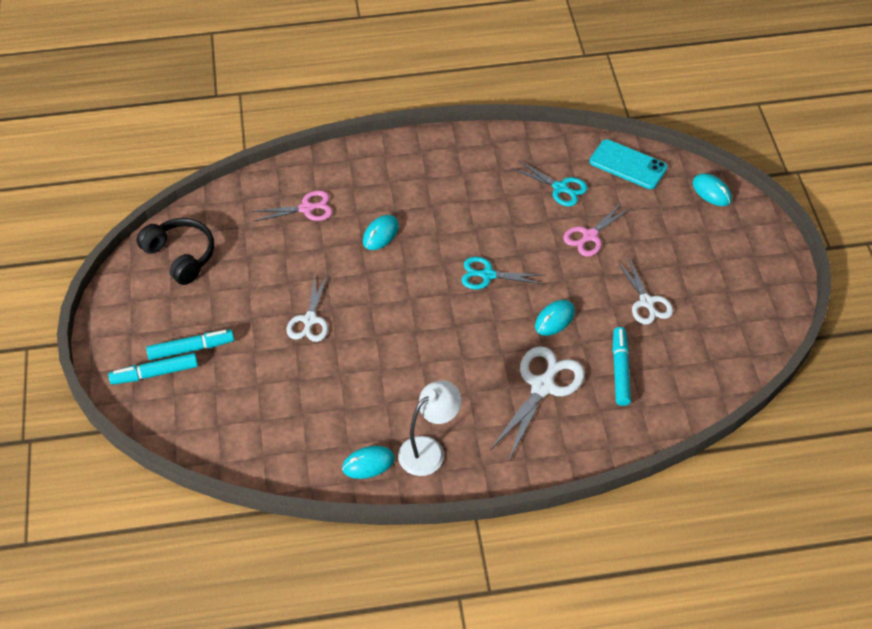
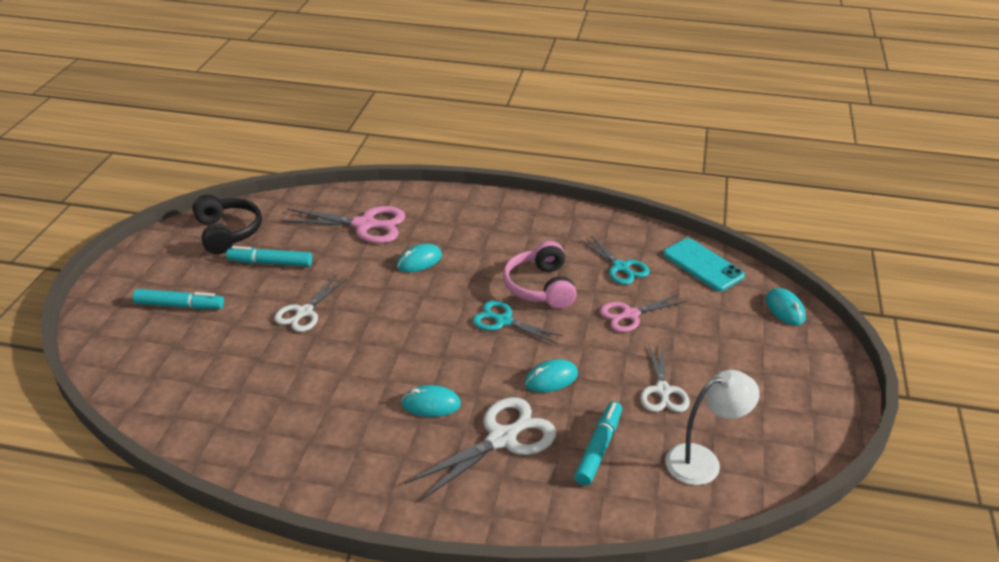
camera: 20 degrees right, 15 degrees down
turquoise marker [108,353,198,385] -> turquoise marker moved to [226,246,312,267]
pink scissors [252,190,333,222] -> pink scissors [281,206,406,243], size x1.53
turquoise mouse [342,446,395,479] -> turquoise mouse moved to [401,385,461,417]
white lamp [398,380,461,476] -> white lamp moved to [665,370,760,485]
none -> pink headphones [503,241,577,309]

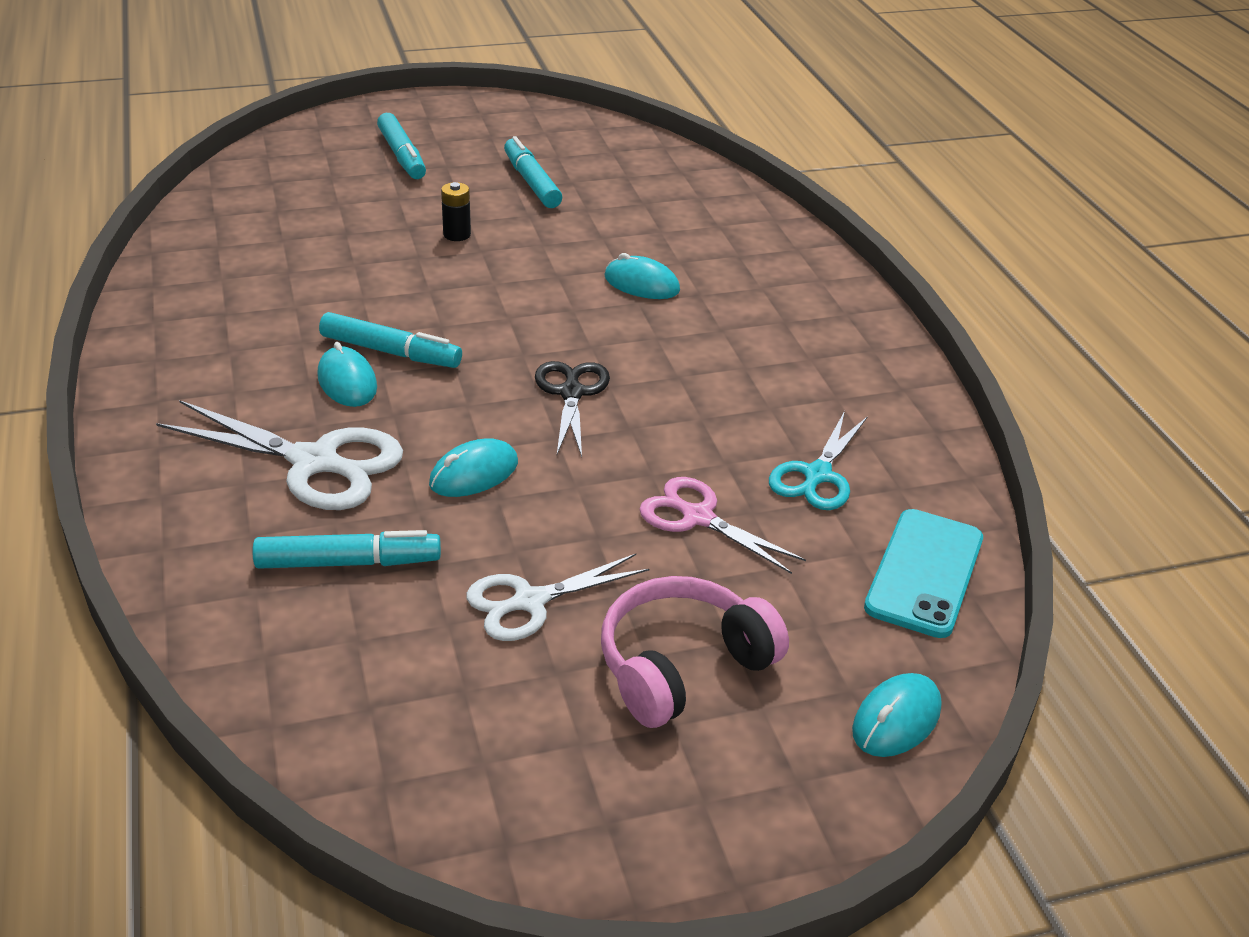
camera: 60 degrees right, 0 degrees up
black headphones [192,195,262,254] -> none
white scissors [274,276,347,332] -> black battery [441,182,471,241]
pink scissors [281,206,406,243] -> none
turquoise scissors [473,301,563,344] -> black scissors [535,361,610,457]
pink headphones [503,241,577,309] -> pink headphones moved to [601,576,789,728]
turquoise mouse [525,359,578,392] -> turquoise mouse turned 75 degrees counterclockwise [429,438,518,497]
white lamp [665,370,760,485] -> none
none -> turquoise marker [319,312,462,368]

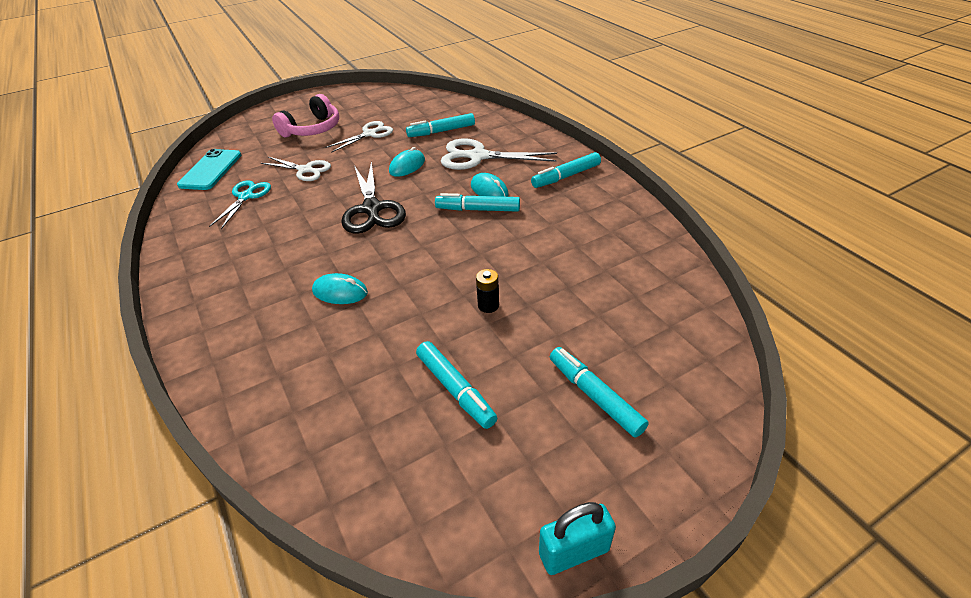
camera: 170 degrees right, 5 degrees up
black scissors [535,361,610,457] -> black scissors [341,161,406,234], size x1.53
pink scissors [639,477,806,574] -> white scissors [261,157,331,181]
turquoise mouse [852,673,942,757] -> none
none -> turquoise marker [531,152,601,188]
none -> turquoise padlock [539,502,616,575]

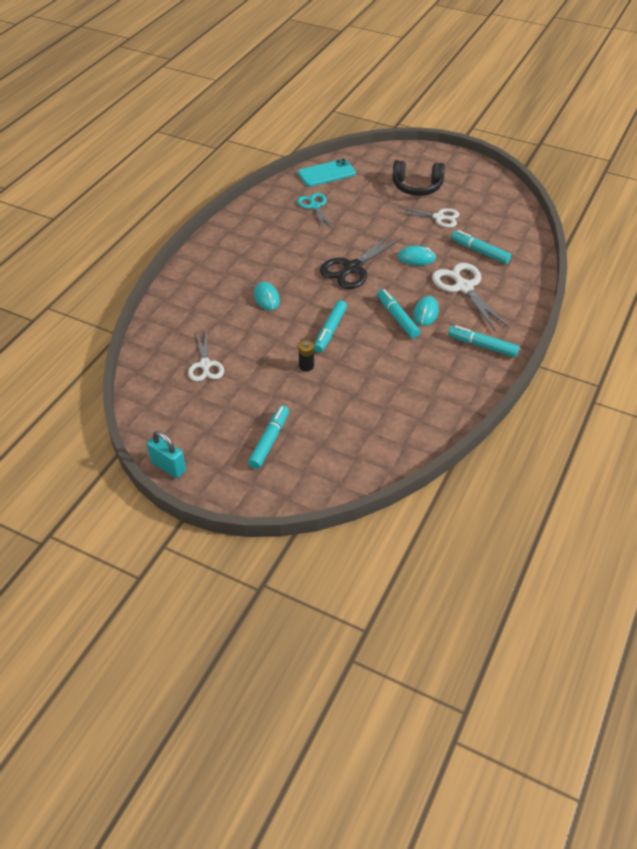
camera: 55 degrees right, 5 degrees up
turquoise scissors [209,180,271,229] -> turquoise scissors turned 90 degrees counterclockwise [297,193,334,230]
white scissors [261,157,331,181] -> white scissors moved to [188,331,224,382]
pink headphones [272,94,339,137] -> black headphones [392,160,445,196]
turquoise marker [416,341,497,429] -> turquoise marker moved to [314,300,347,353]

